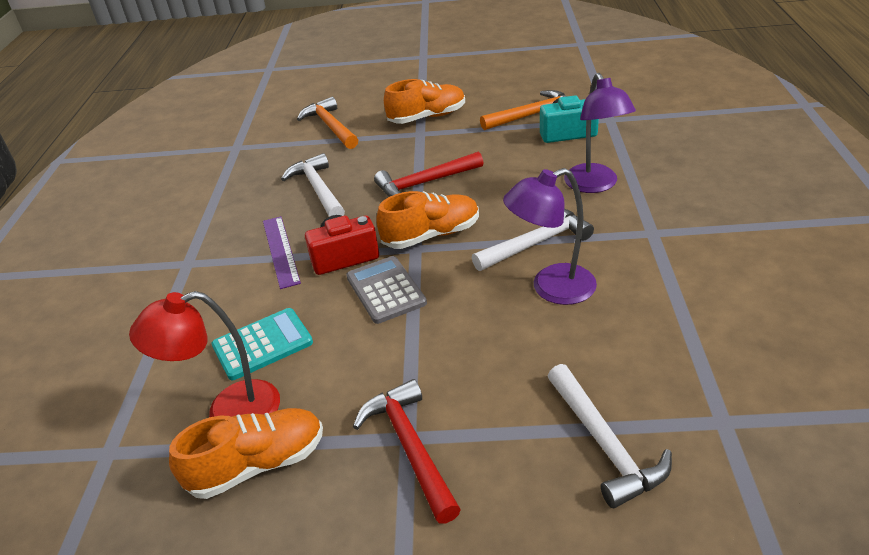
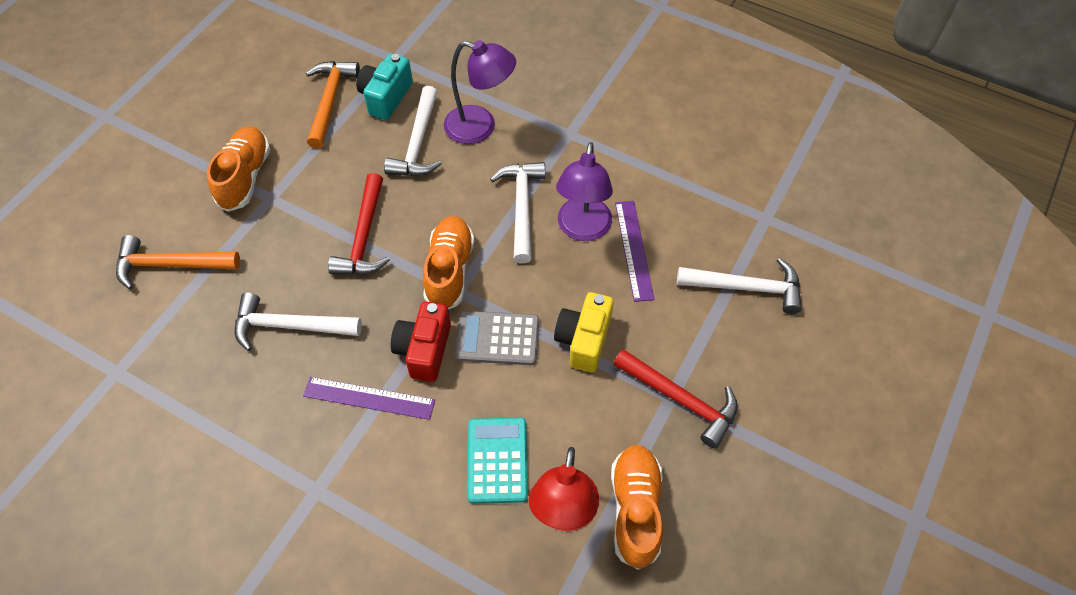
camera: 65 degrees left, 20 degrees up
red hammer [353,379,461,524] -> red hammer turned 150 degrees counterclockwise [614,349,738,448]
none -> white hammer [384,86,442,176]
none -> yellow camera [554,292,614,372]
none -> purple ruler [615,201,654,302]

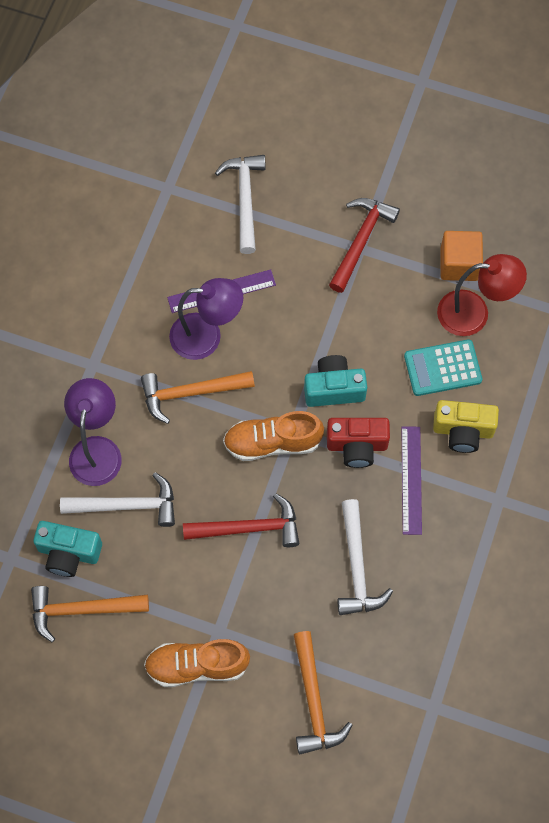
camera: 100 degrees left, 10 degrees up
grey calculator [455,310,539,365] -> turquoise camera [304,355,367,407]
white hammer [490,162,545,263] -> orange hammer [141,371,255,424]
yellow camera [554,292,614,372] -> yellow camera moved to [433,400,499,453]
orange shoe [611,445,663,570] -> orange cube [440,231,483,281]

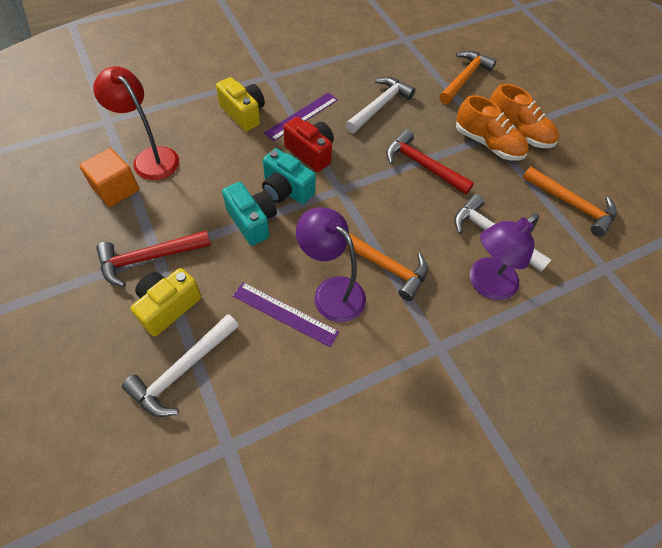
camera: 140 degrees left, 10 degrees down
turquoise camera [33,521,102,577] -> turquoise camera moved to [222,182,277,246]
orange shoe [223,411,324,461] -> orange shoe moved to [456,95,529,161]
turquoise calculator [404,339,482,396] -> none
none -> yellow camera [131,268,202,336]

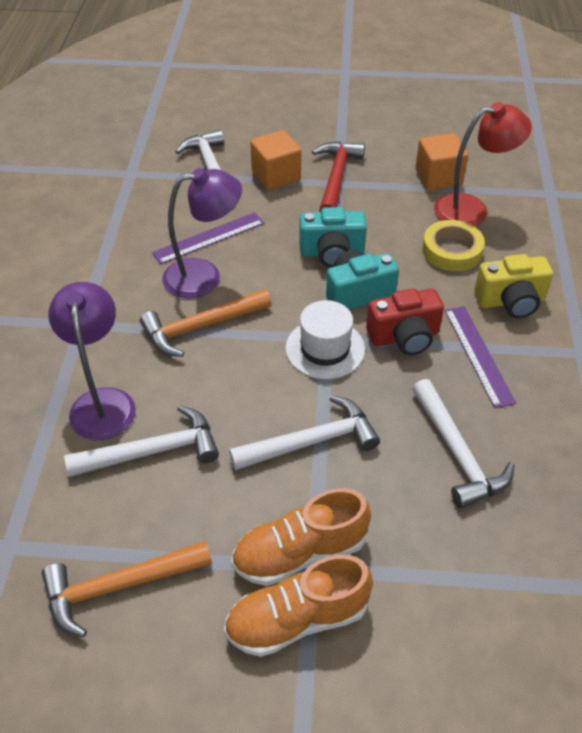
camera: 125 degrees right, 10 degrees down
yellow camera [131,268,202,336] -> orange cube [250,130,301,190]
red hammer [386,129,474,194] -> white hammer [229,395,380,470]
orange hammer [439,51,497,104] -> none
none -> white hat [285,300,365,379]
none -> yellow tape [422,220,485,271]

